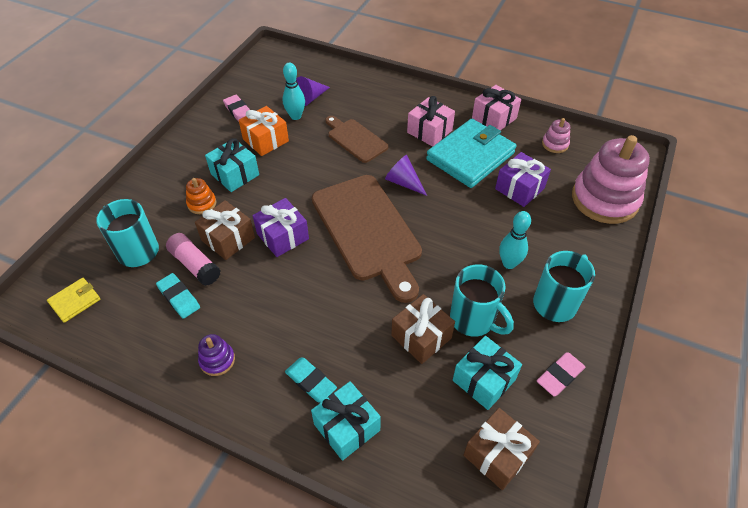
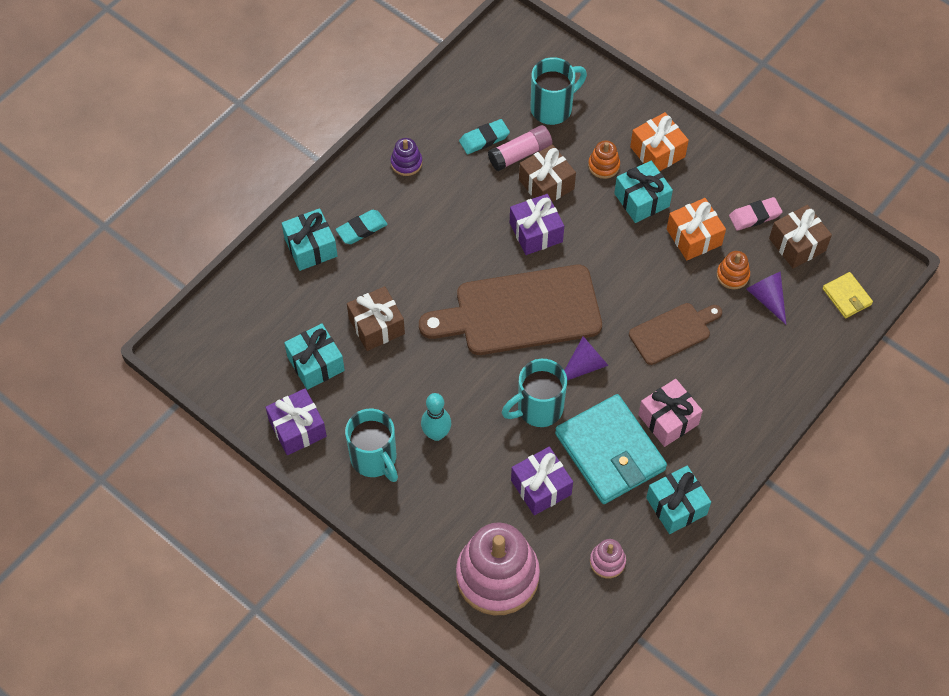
camera: 105 degrees right, 10 degrees up
yellow wallet [47,278,100,323] -> yellow wallet moved to [823,272,873,318]
turquoise bowling pin [283,62,305,120] -> orange stacking toy [717,251,750,289]
turquoise mug [450,264,514,337] -> turquoise mug moved to [502,359,567,427]
brown gift [463,408,540,490] -> brown gift moved to [769,205,832,269]
pink gift [472,85,521,130] -> turquoise gift [646,466,711,534]
pink eraser [537,352,585,396] -> purple gift [265,388,327,455]
none -> orange gift [630,112,689,171]

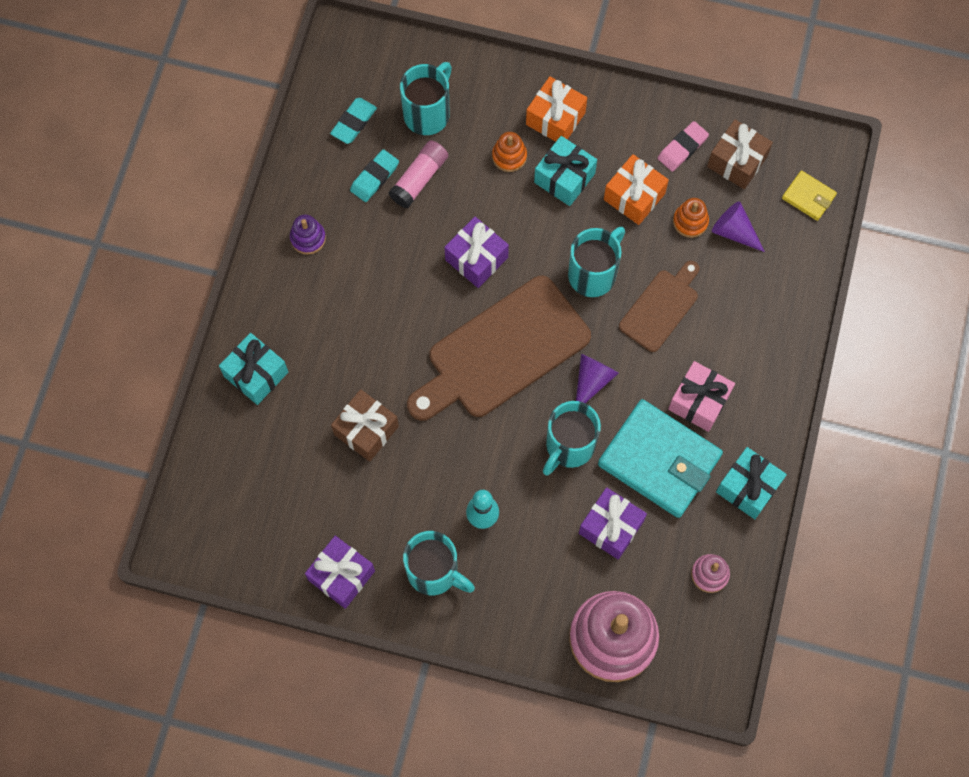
camera: 25 degrees left, 10 degrees up
turquoise gift [284,323,345,390] -> none
turquoise eraser [335,210,388,244] -> turquoise eraser moved to [330,98,377,144]
brown gift [519,144,576,202] -> none
none -> turquoise mug [568,227,625,297]

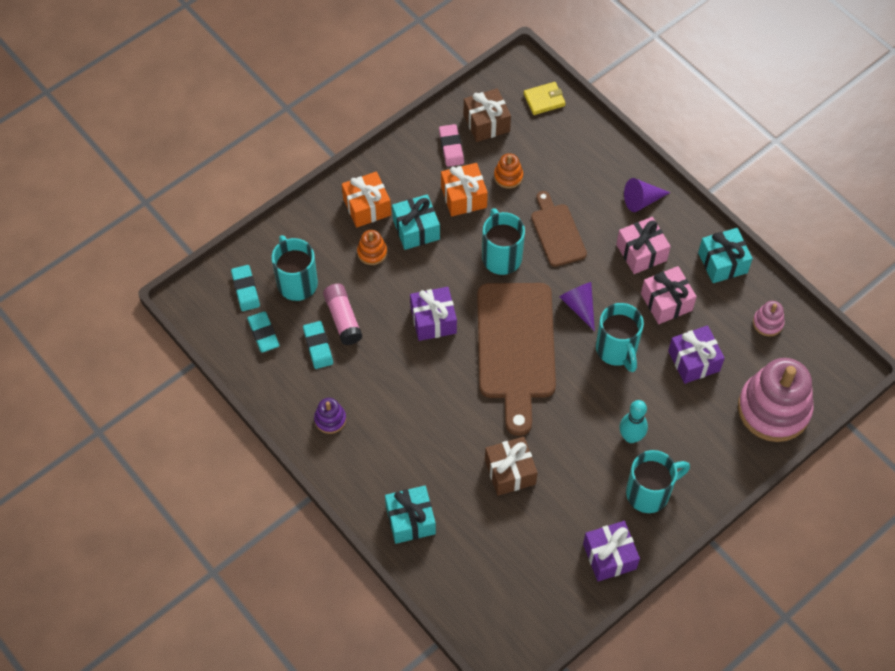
camera: 55 degrees left, 10 degrees down
turquoise wallet [598,399,723,518] -> pink gift [641,266,697,324]
purple cone [712,201,765,252] -> purple cone moved to [624,178,671,212]
none -> turquoise eraser [231,265,260,311]

